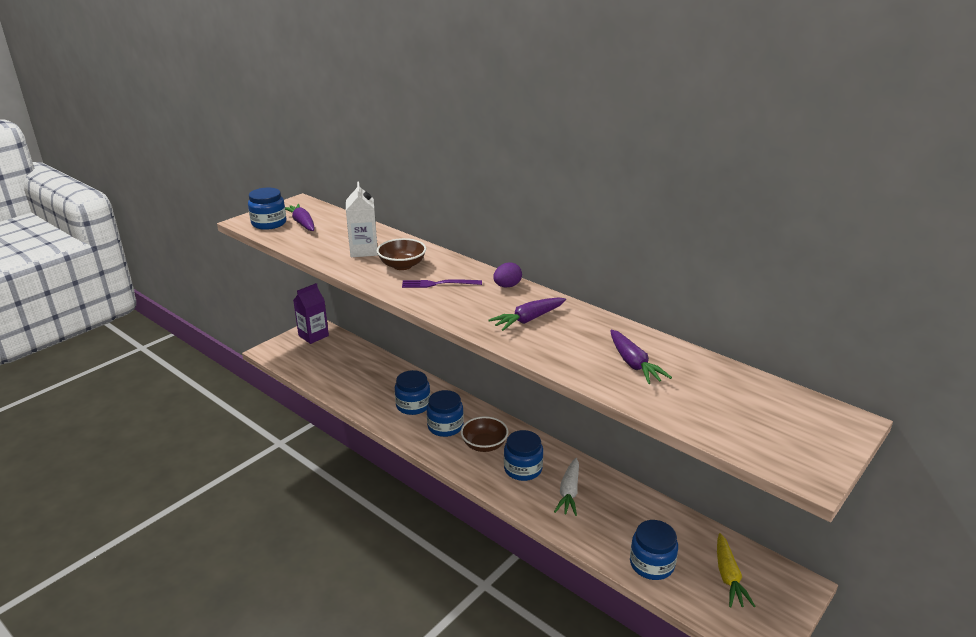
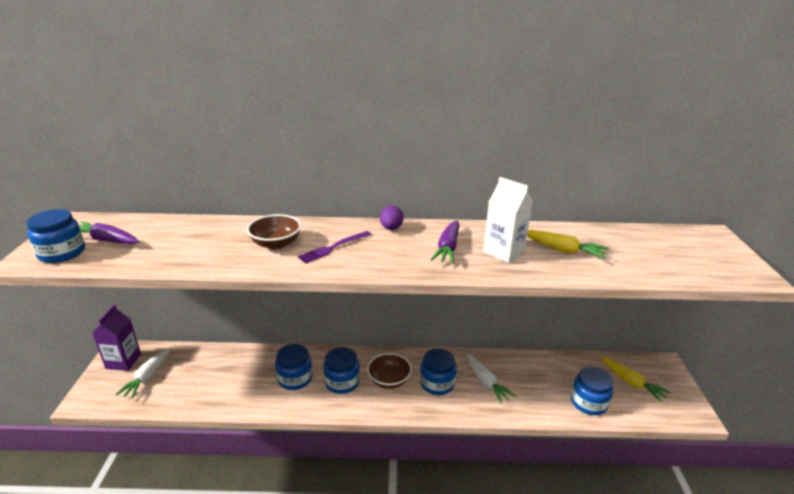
camera: 40 degrees left, 0 degrees up
white carton [346,181,378,257] -> white carton moved to [483,177,533,263]
purple carrot [610,330,672,384] -> yellow carrot [527,230,609,259]
none -> white carrot [115,347,171,399]

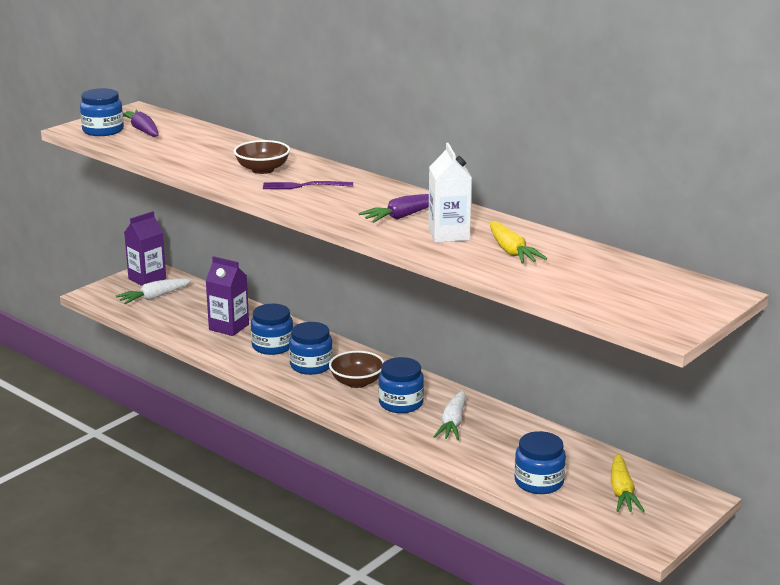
camera: 40 degrees right, 5 degrees down
purple egg [380,205,404,230] -> none
none -> purple carton [205,256,249,336]

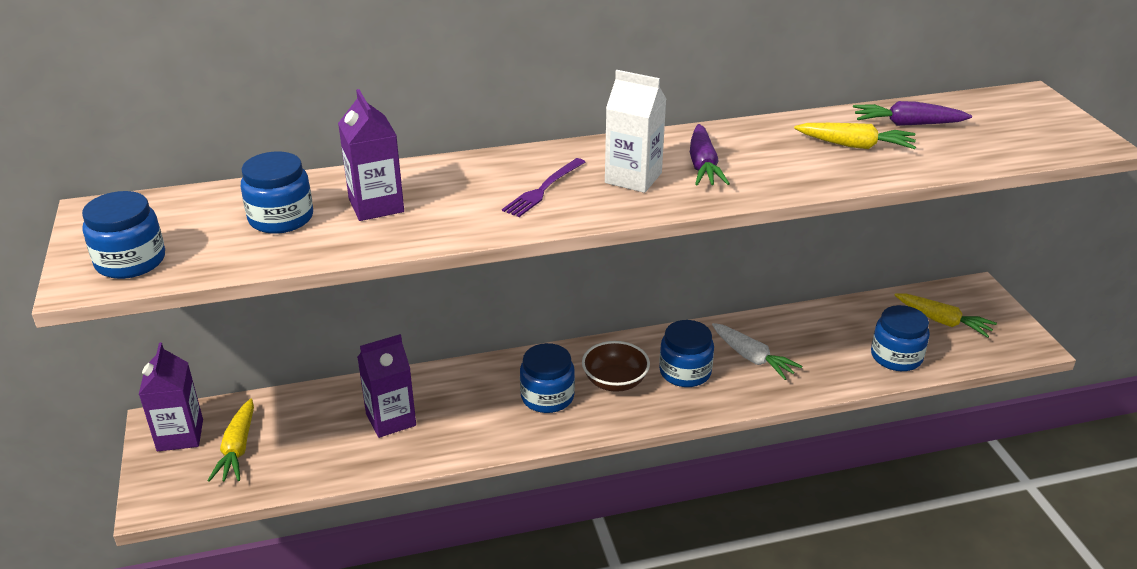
camera: 55 degrees left, 10 degrees up
white carrot [116,278,192,304] -> yellow carrot [207,399,254,482]
purple carrot [123,110,159,137] -> purple carrot moved to [853,101,972,126]
brown bowl [234,140,290,174] -> none
blue jar [251,303,293,355] -> blue jar moved to [241,151,313,234]
white carton [428,143,472,243] -> white carton moved to [605,70,666,193]
none -> purple carton [338,89,404,221]

